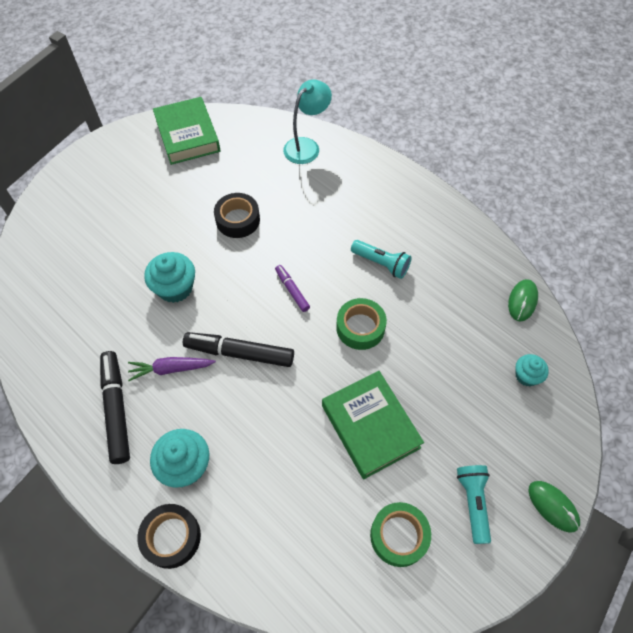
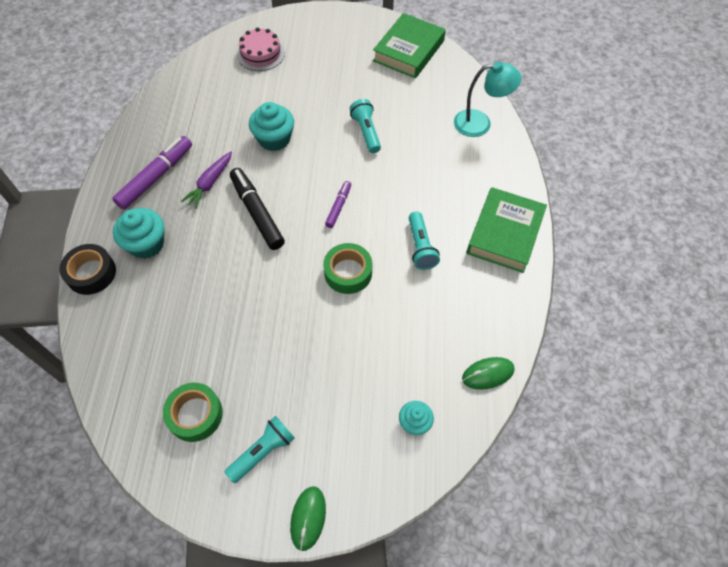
camera: 50 degrees right, 0 degrees up
black marker [100,351,130,464] -> purple marker [112,136,192,210]
purple carrot [128,357,216,381] -> purple carrot turned 105 degrees counterclockwise [181,151,232,209]
black tape [214,193,260,238] -> turquoise flashlight [350,99,381,153]
green book [322,371,424,479] -> green book moved to [467,187,547,273]
none -> pink cake [237,27,285,71]

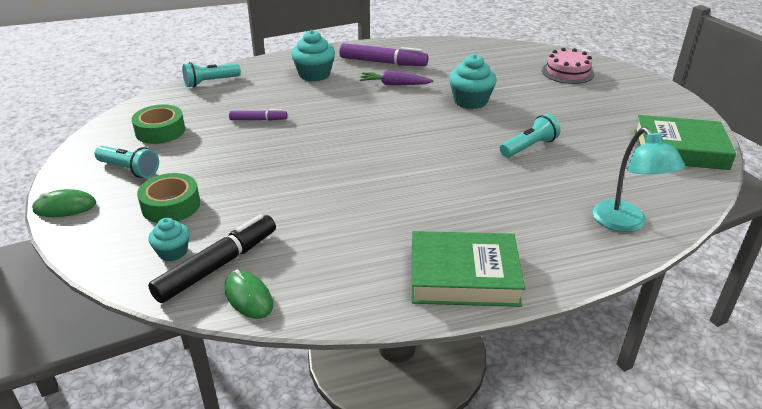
camera: 70 degrees right, 25 degrees down
black tape [59,244,116,295] -> none
black marker [230,168,285,250] -> black marker moved to [148,214,276,303]
green tape [323,243,372,294] -> green tape moved to [137,173,200,223]
purple marker [325,181,351,228] -> purple marker moved to [229,109,287,121]
turquoise flashlight [409,211,440,270] -> turquoise flashlight moved to [182,62,241,87]

